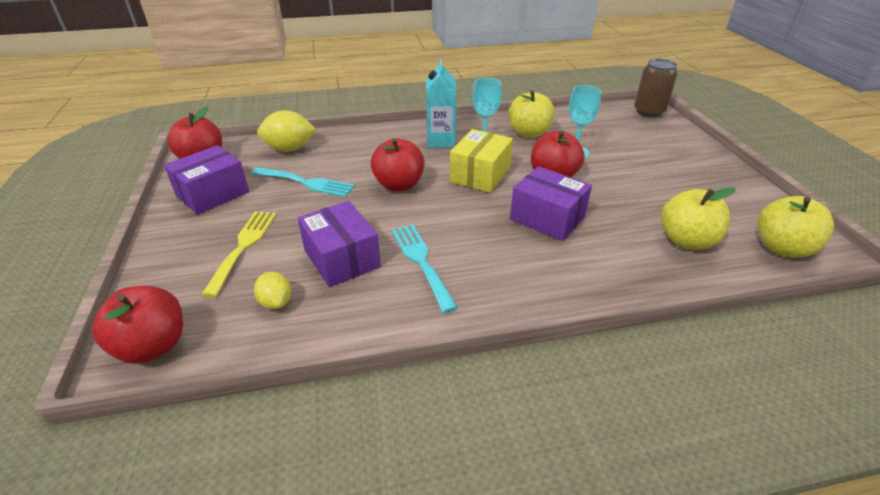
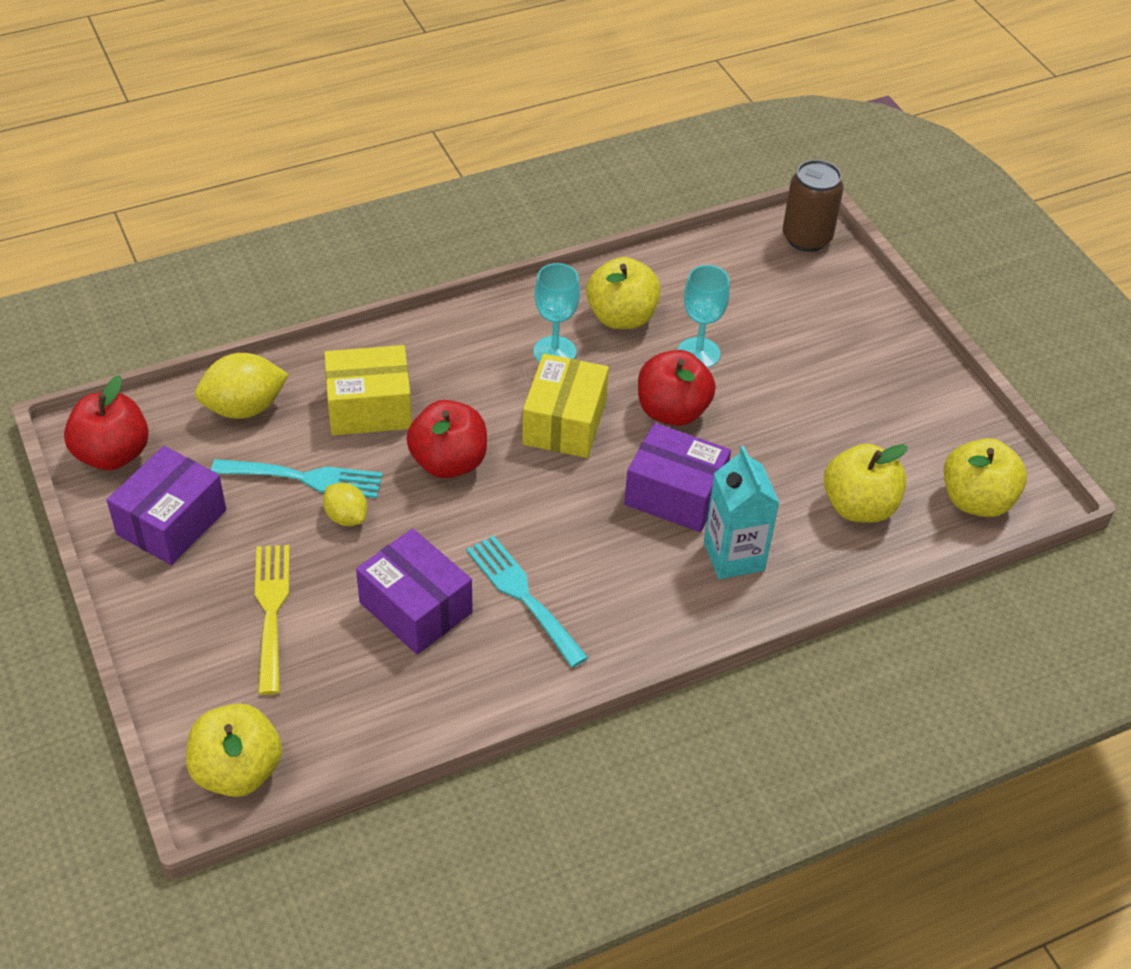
camera: 15 degrees left, 10 degrees up
red apple [92,286,183,364] -> yellow apple [186,703,282,797]
yellow lemon [254,272,291,309] -> yellow lemon moved to [323,483,367,526]
turquoise carton [426,59,457,148] -> turquoise carton moved to [704,446,780,579]
none -> yellow box [324,345,412,435]

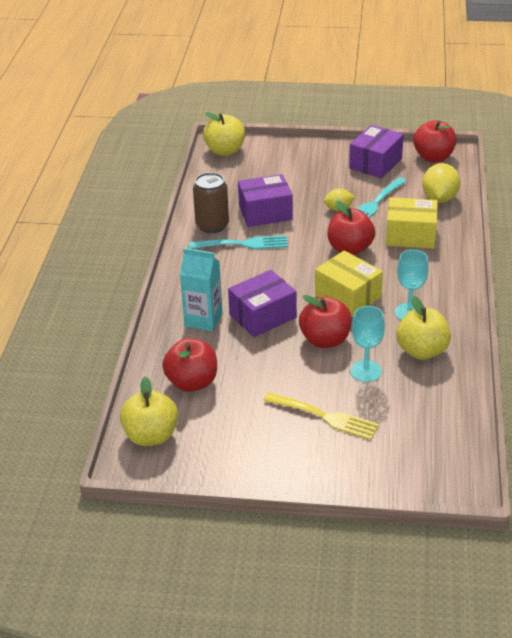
camera: 125 degrees right, 10 degrees down
purple box [107,446,226,565] -> purple box turned 60 degrees clockwise [349,125,404,178]
yellow fork [255,545,290,695] -> yellow fork moved to [264,392,379,440]
yellow box [324,345,412,435] -> yellow box turned 75 degrees clockwise [386,197,438,249]
brown can [783,160,844,252] -> brown can moved to [193,172,229,233]
yellow apple [824,444,908,523] -> red apple [162,338,217,392]

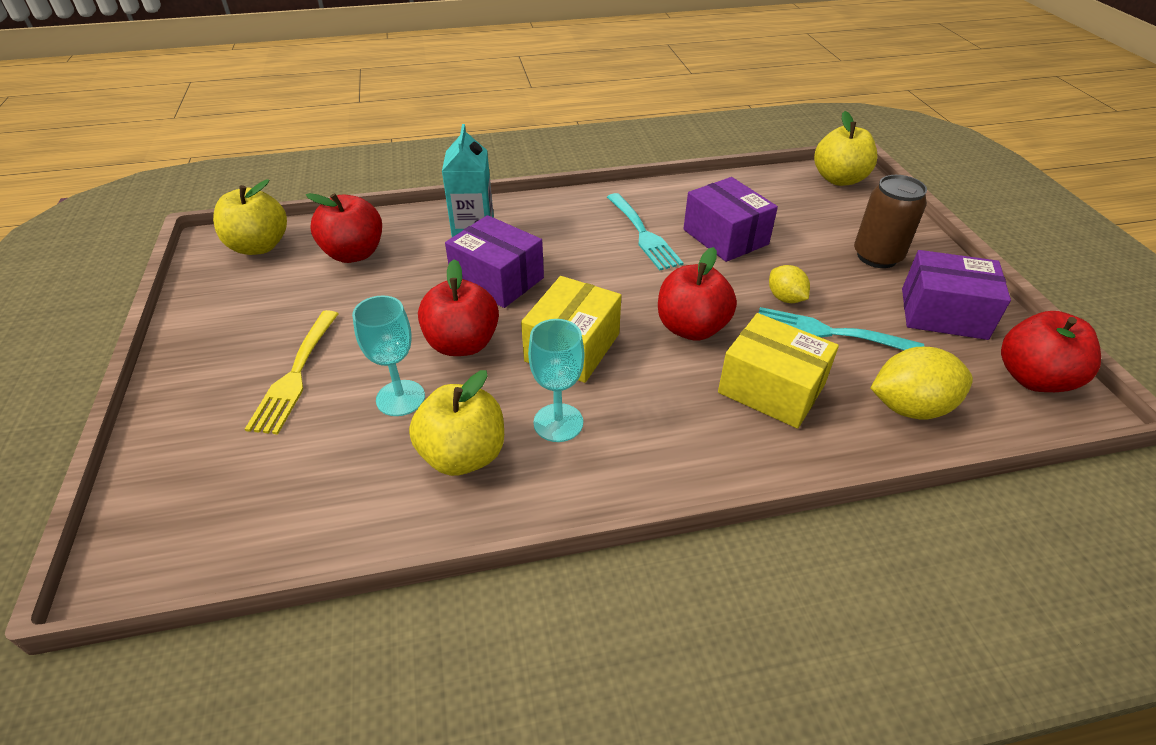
camera: 70 degrees right, 5 degrees up
brown can [193,172,229,233] -> brown can moved to [854,175,927,268]
yellow box [386,197,438,249] -> yellow box turned 45 degrees counterclockwise [718,313,839,429]

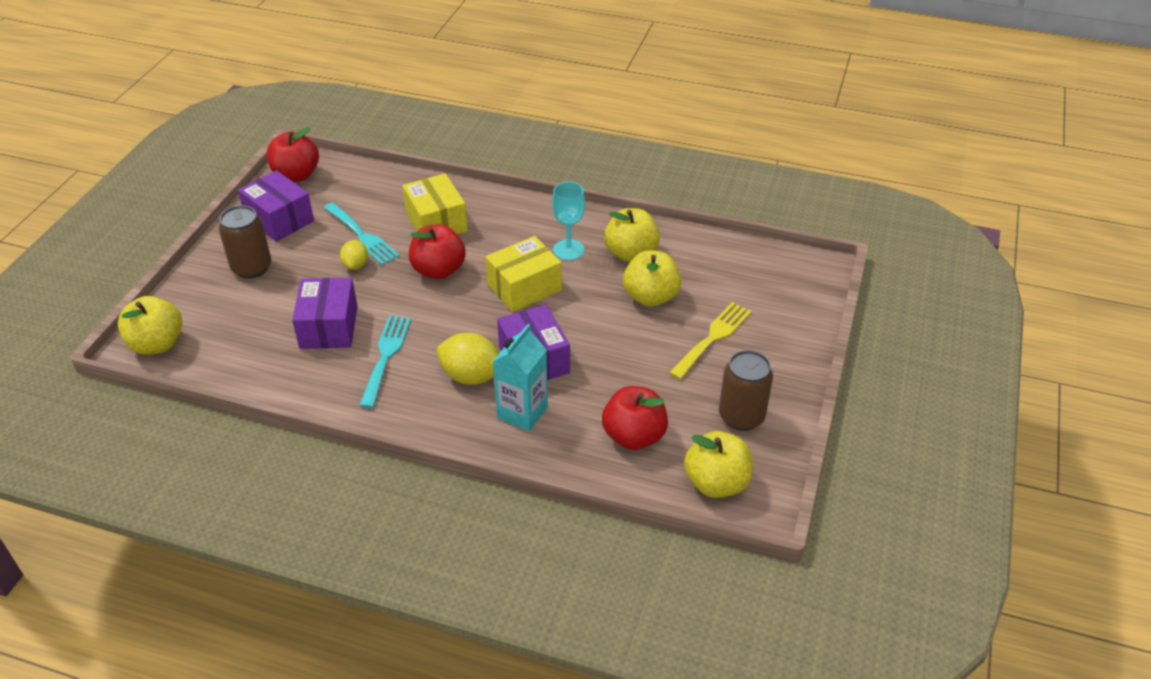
camera: 150 degrees left, 0 degrees up
turquoise goblet [352,295,425,416] -> yellow apple [623,250,681,307]
red apple [418,259,499,356] -> none
yellow lemon [871,347,973,420] -> yellow lemon moved to [436,333,499,385]
none -> brown can [719,350,773,431]

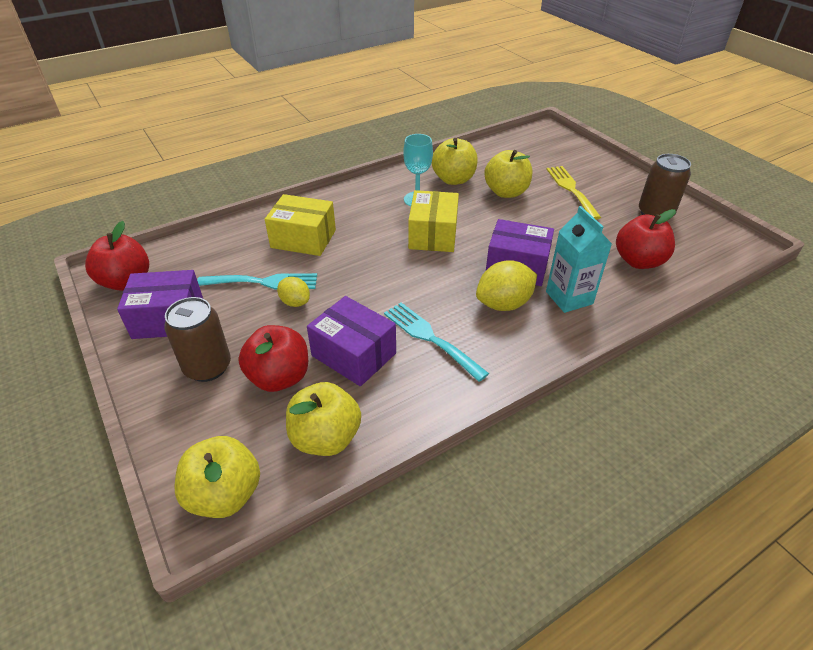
camera: 50 degrees left, 0 degrees up
red apple [409,224,466,279] -> red apple moved to [238,325,308,392]
yellow apple [684,431,753,498] -> yellow apple moved to [286,382,361,456]

